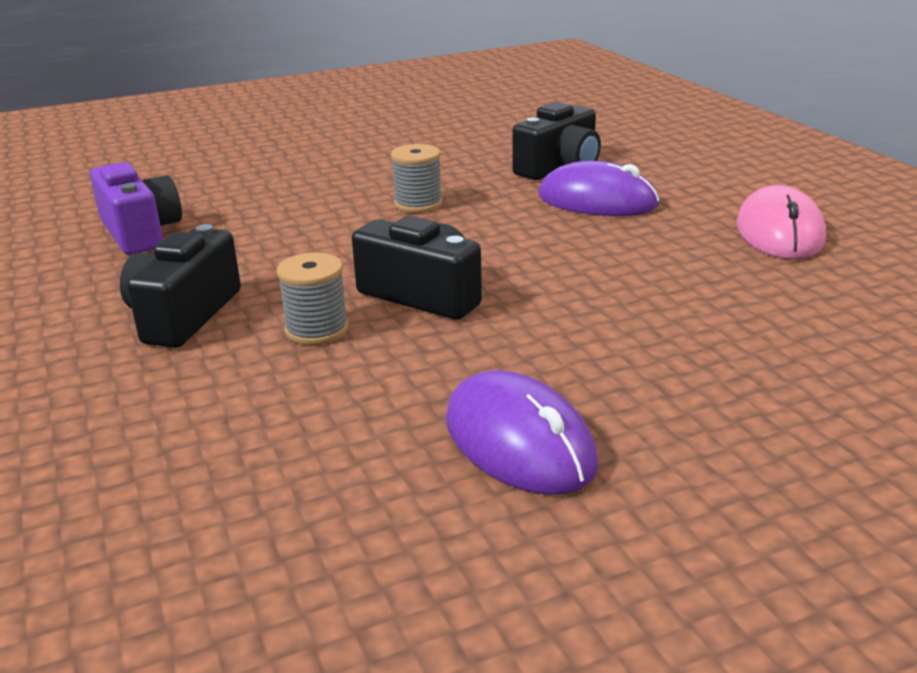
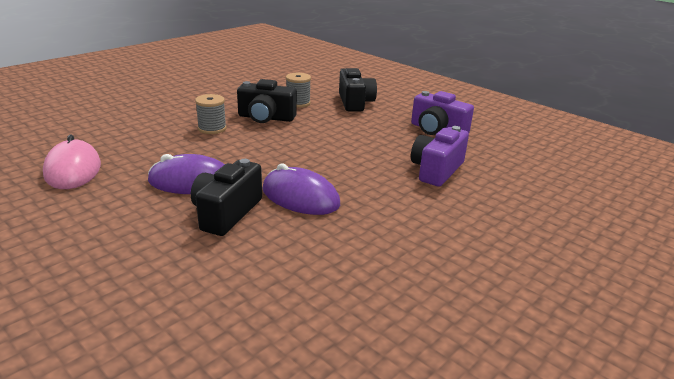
camera: 155 degrees right, 0 degrees up
grey spool [391,144,442,213] -> grey spool moved to [195,94,227,134]
purple mouse [446,370,598,495] -> purple mouse moved to [262,163,340,215]
none -> purple camera [411,126,469,186]

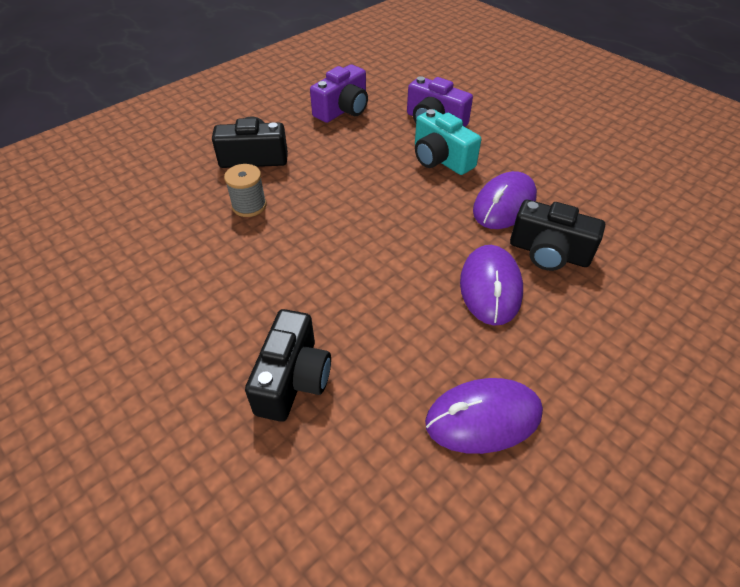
camera: 85 degrees left, 20 degrees up
pink mouse [43,134,101,189] -> purple mouse [425,378,543,454]
grey spool [195,94,227,134] -> none
black camera [237,79,297,123] -> black camera moved to [245,309,331,422]
none -> turquoise camera [415,109,481,175]

